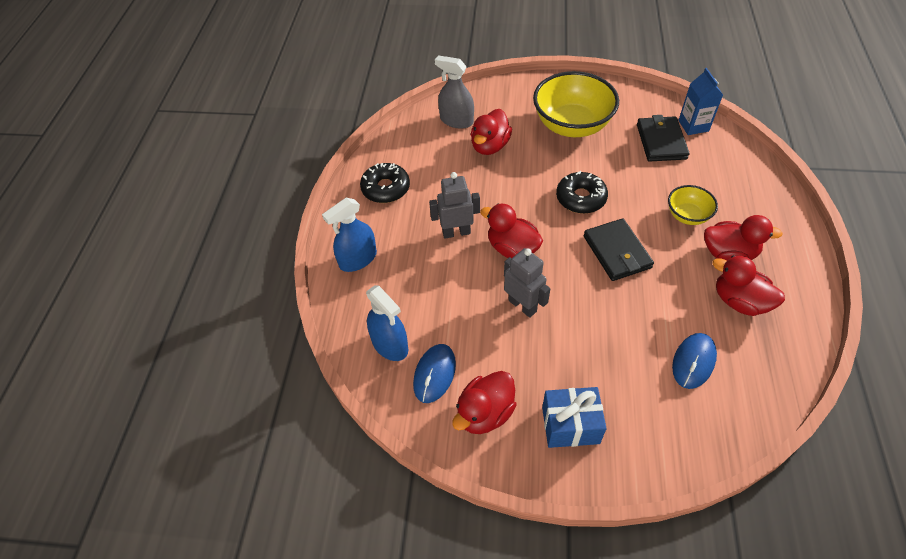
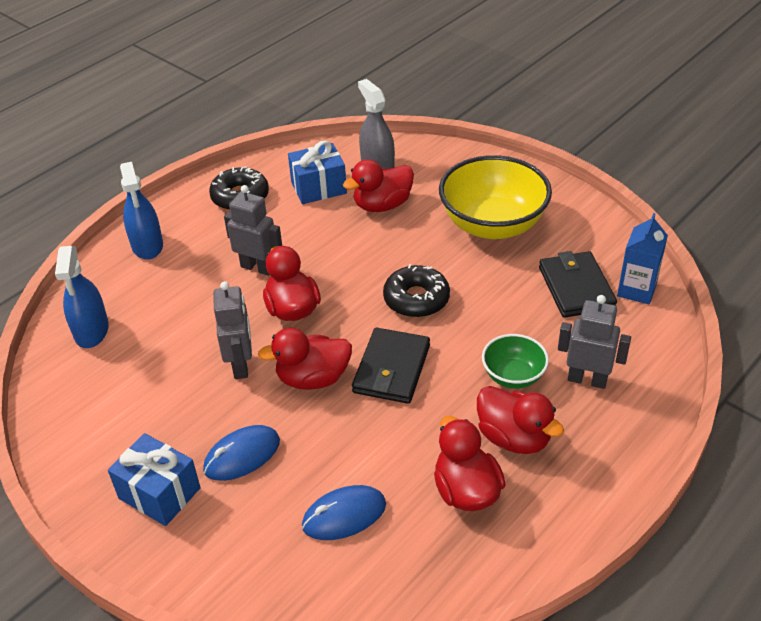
camera: 35 degrees right, 10 degrees down
blue spray bottle [322,198,377,272] -> blue spray bottle turned 105 degrees counterclockwise [120,162,163,260]
blue mouse [413,344,456,403] -> blue mouse moved to [203,425,280,481]
red duck [452,371,517,434] -> red duck moved to [258,328,352,390]
black wallet [637,115,690,162] -> black wallet turned 45 degrees counterclockwise [539,251,617,318]
yellow bowl [668,185,718,225] -> green bowl [482,334,549,389]
none -> blue gift [288,140,347,204]
none -> grey robot [558,295,631,389]

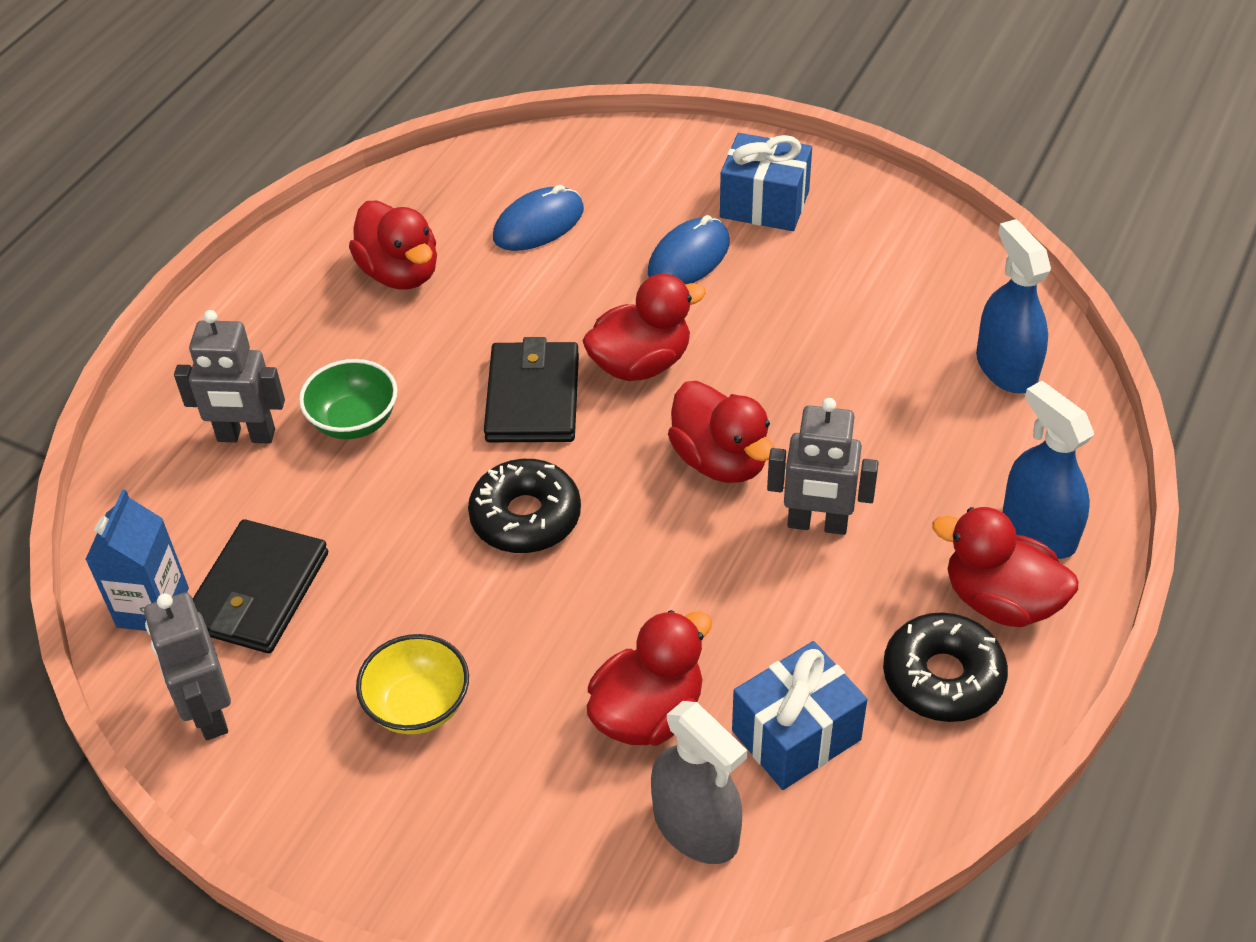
camera: 165 degrees right, 5 degrees up
grey robot [213,281,252,379] -> grey robot moved to [144,592,231,740]
yellow bowl [439,155,552,239] -> yellow bowl [356,634,469,734], size x0.51
red duck [477,386,564,454] -> red duck moved to [932,507,1078,627]
black wallet [539,251,617,318] -> black wallet turned 45 degrees clockwise [193,519,328,653]

